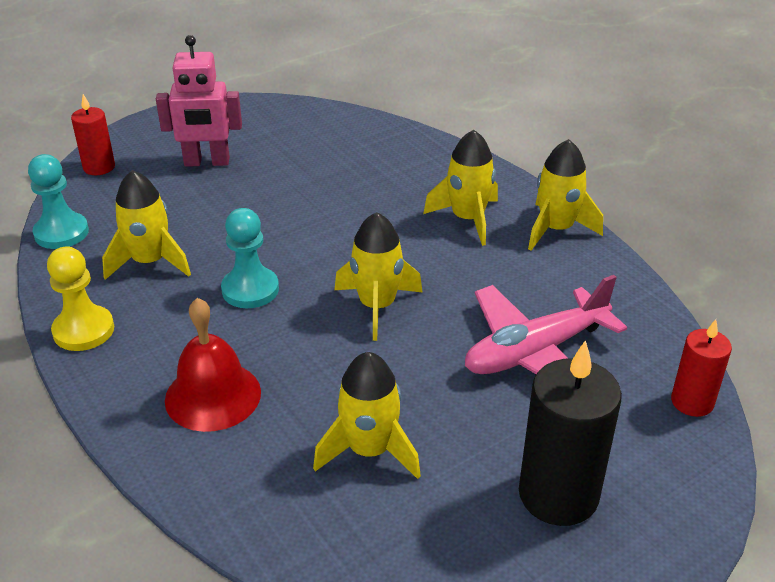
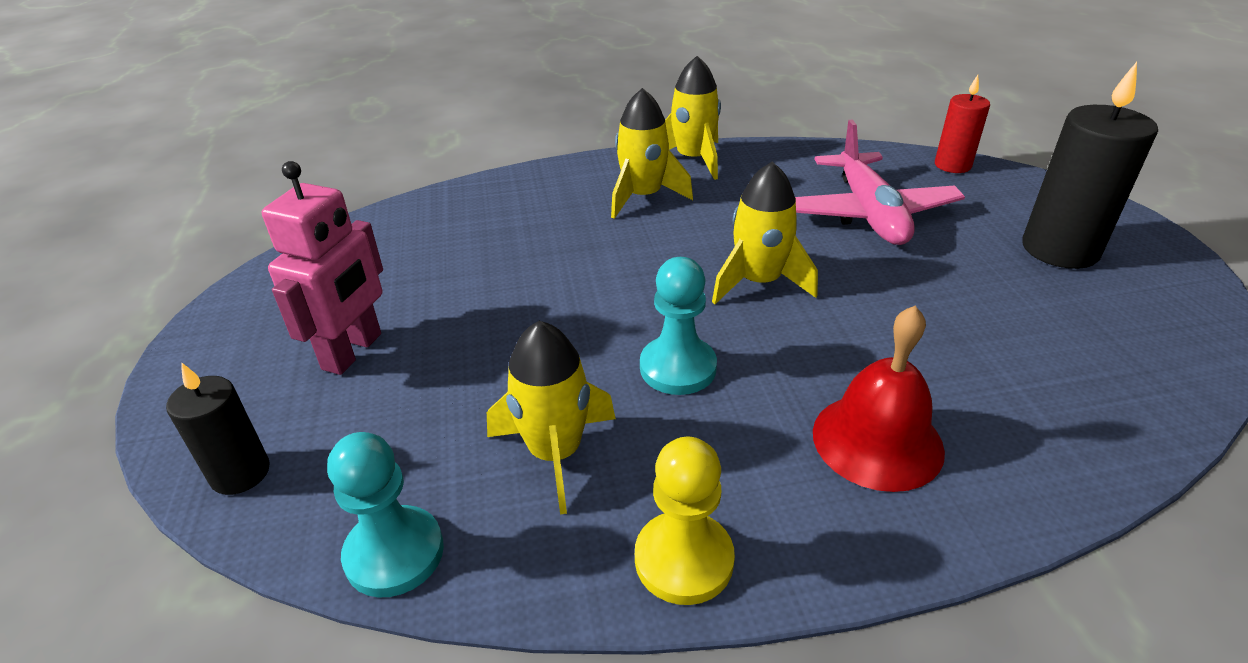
camera: 65 degrees left, 0 degrees up
red candle [71,94,115,175] -> black candle [166,362,270,495]
yellow rocket [313,352,421,479] -> none

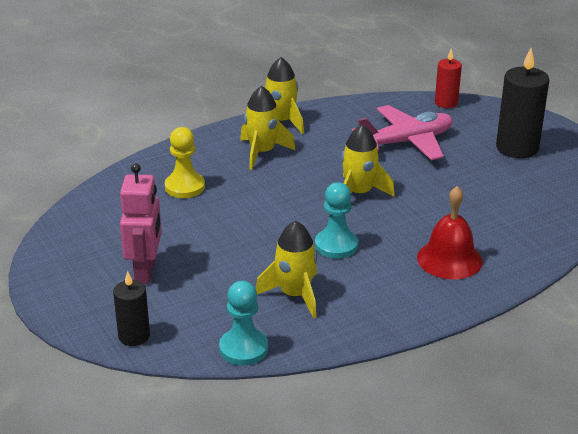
camera: 20 degrees left, 5 degrees down
yellow pawn [635,437,735,605] -> yellow pawn moved to [165,127,205,198]
pink plane [795,119,965,245] -> pink plane turned 90 degrees counterclockwise [352,105,453,161]

